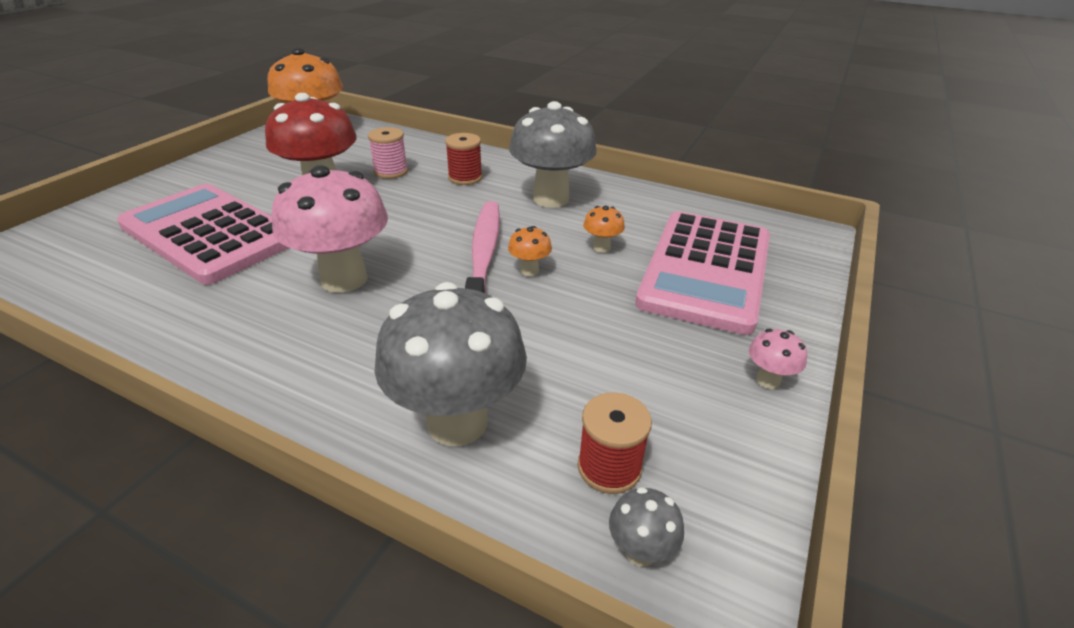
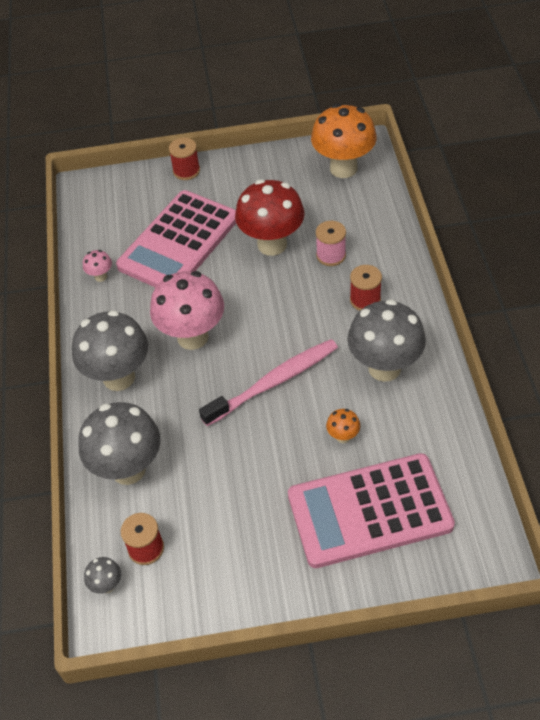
camera: 60 degrees right, 15 degrees up
pink calculator [117,184,289,285] -> pink calculator turned 150 degrees counterclockwise [116,190,236,288]
orange mushroom [508,226,552,276] -> none
pink mushroom [749,329,807,389] -> pink mushroom moved to [83,250,112,282]
none -> grey mushroom [72,310,148,391]
none -> red spool [169,138,200,180]

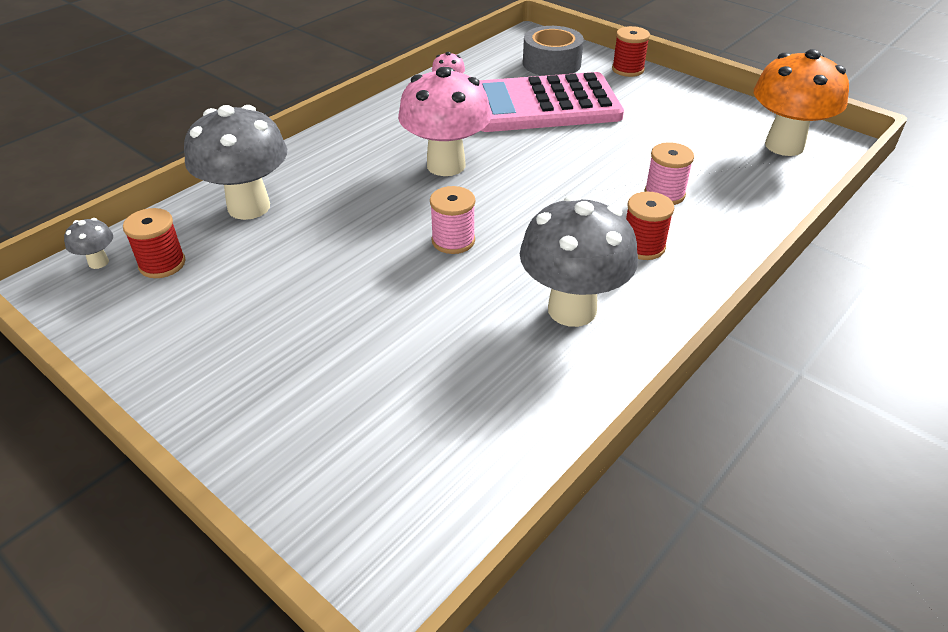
camera: 45 degrees right, 10 degrees down
grey mushroom [72,310,148,391] -> none
pink toothbrush [199,339,338,426] -> pink spool [430,186,475,254]
red mushroom [235,179,304,256] -> none
pink calculator [288,453,455,568] -> none
orange mushroom [326,409,360,443] -> none
none -> grey tape [523,26,584,76]

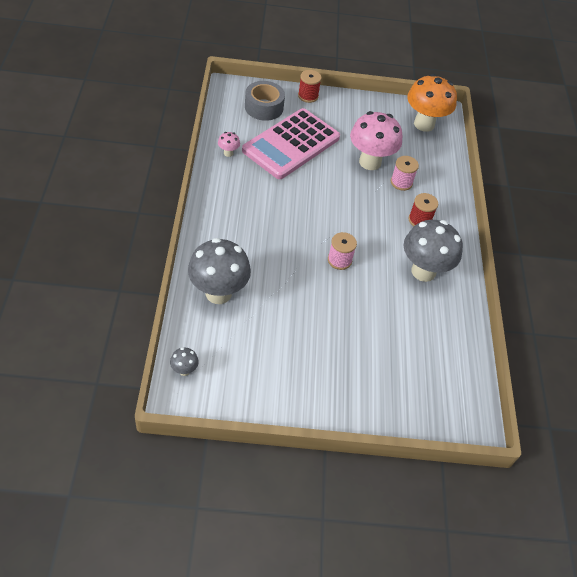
camera: 45 degrees left, 10 degrees up
red spool [123,208,185,278] -> none
pink mushroom [398,67,491,176] -> pink mushroom moved to [350,111,402,170]

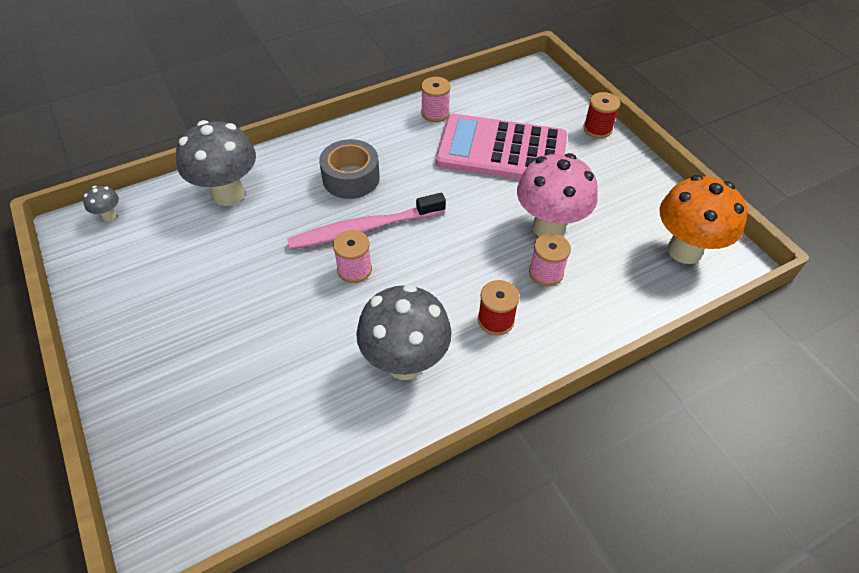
camera: 65 degrees right, 0 degrees up
pink mushroom [218,132,240,157] -> pink spool [421,77,451,122]
grey tape [245,81,285,121] -> grey tape moved to [319,139,380,199]
none -> pink toothbrush [287,193,446,250]

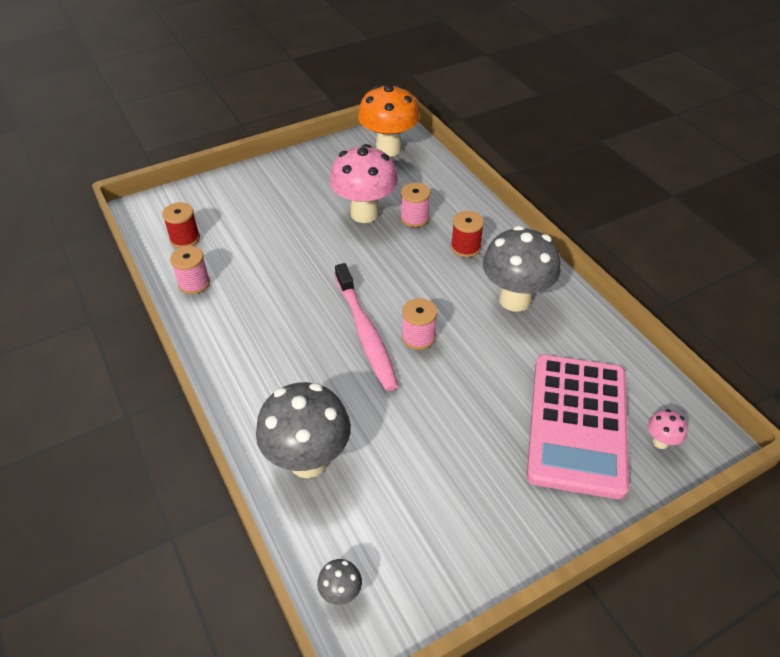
camera: 90 degrees left, 5 degrees down
grey tape [319,139,380,199] -> none
pink calculator [436,114,567,180] -> pink calculator moved to [527,355,629,499]
red spool [583,92,620,138] -> red spool moved to [162,202,200,248]
none -> pink mushroom [648,409,688,449]

